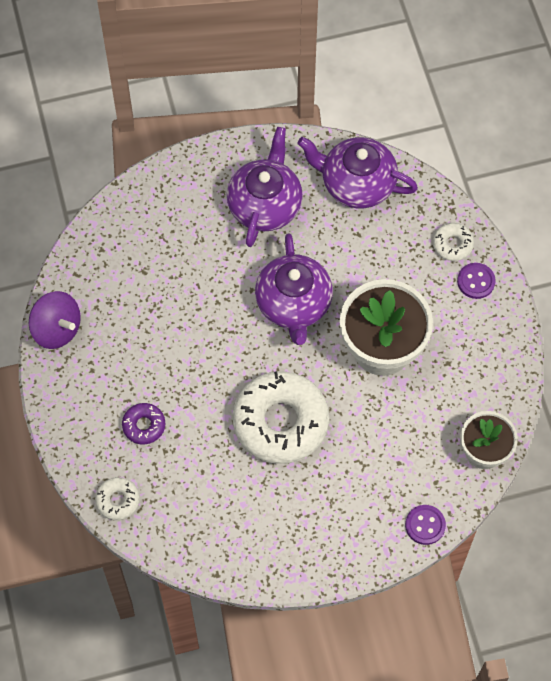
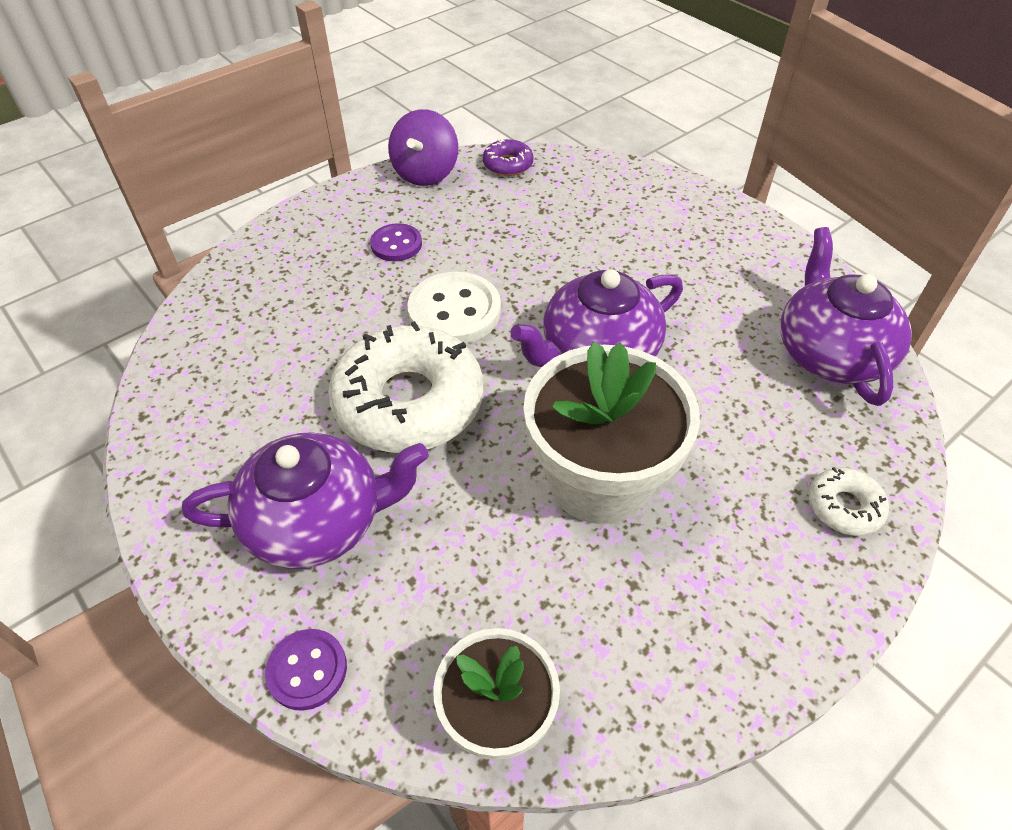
camera: 65 degrees right, 15 degrees down
white donut [95,477,139,520] -> none
purple donut [122,403,165,445] -> purple donut moved to [483,139,534,176]
purple teapot [227,127,303,247] -> purple teapot moved to [182,432,429,569]
purple button [457,263,496,299] -> purple button moved to [370,223,422,262]
none -> white button [408,272,501,344]

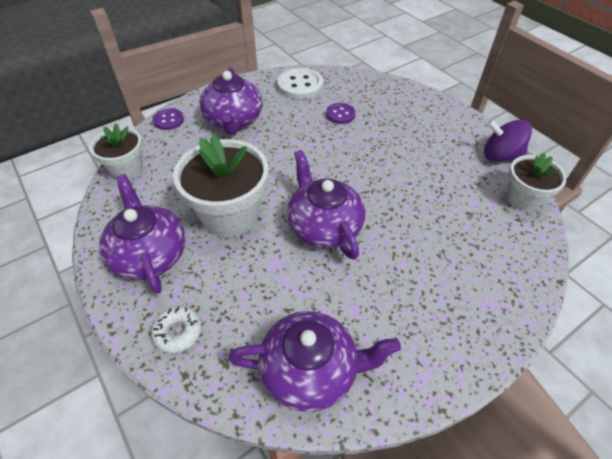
camera: 95 degrees right, 0 degrees up
white donut [328,321,483,453] -> none
purple button [370,223,422,262] -> purple button moved to [326,103,356,124]
white button [408,272,501,344] -> white button moved to [277,68,323,99]
purple donut [483,139,534,176] -> white flower pot [506,153,567,211]
none -> purple teapot [99,174,186,294]

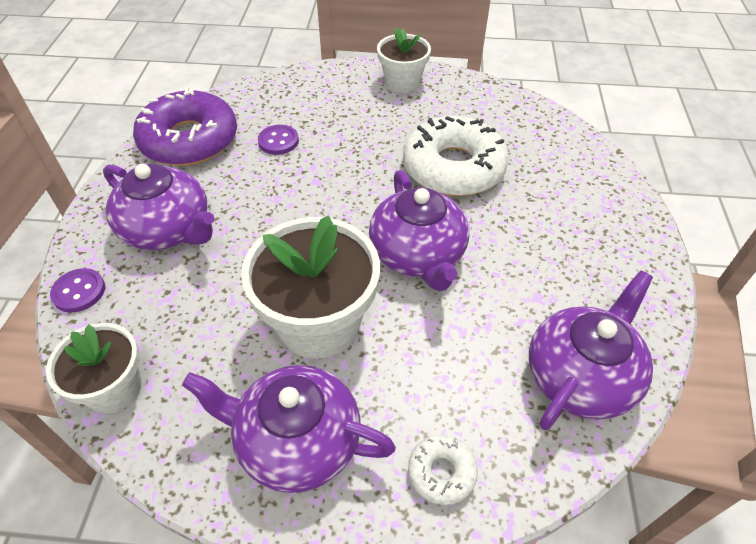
camera: 50 degrees left, 0 degrees up
white button [277,68,323,99] -> purple donut [133,87,237,166]
purple teapot [287,150,365,260] -> purple teapot turned 120 degrees counterclockwise [369,170,469,292]
purple spinning top [484,120,532,162] -> none
white flower pot [506,153,567,211] -> white flower pot moved to [377,28,431,93]
none -> white donut [403,116,509,196]

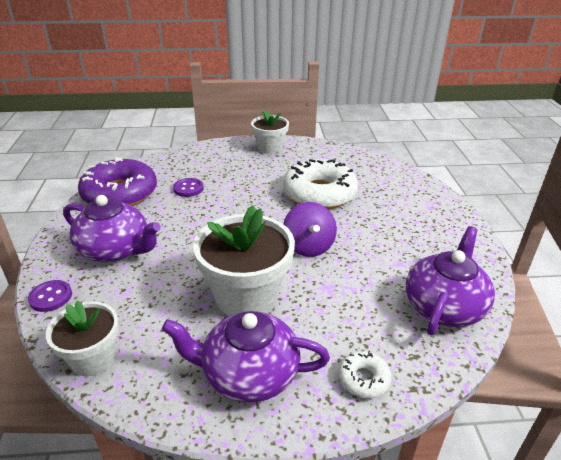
camera: 10 degrees left, 15 degrees down
purple teapot [369,170,469,292] -> purple spinning top [284,202,337,257]

